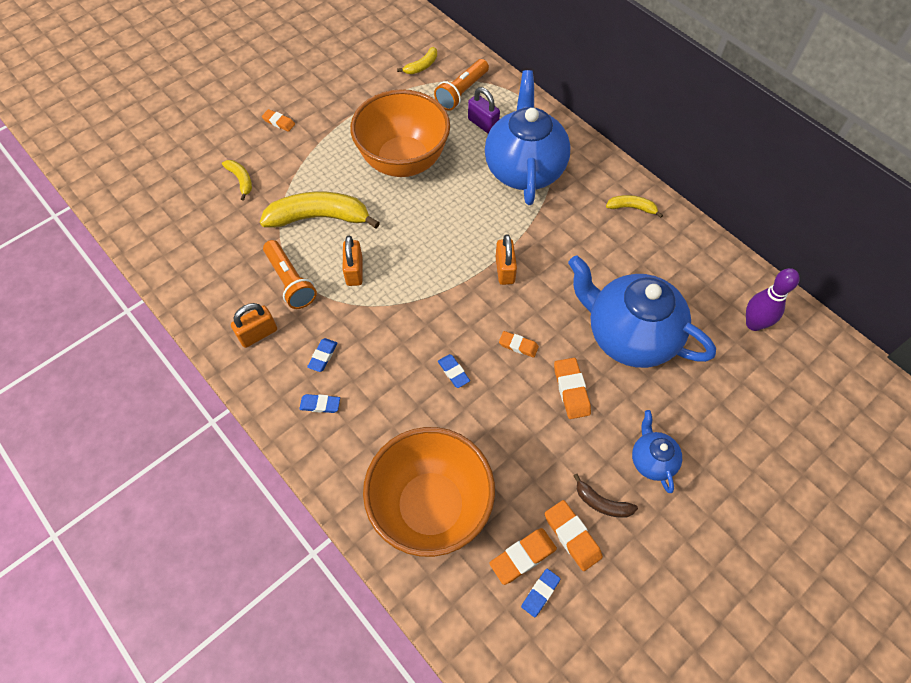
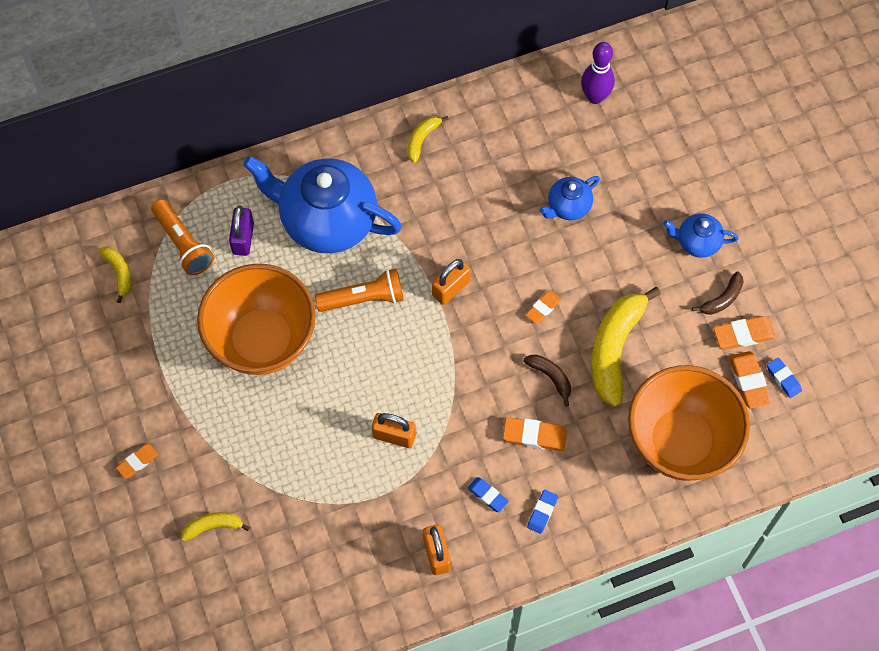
camera: 70 degrees left, 5 degrees up
yellow banana [260,192,380,229] -> yellow banana moved to [591,287,661,407]
orange flashlight [263,240,317,309] -> orange flashlight moved to [315,268,404,312]
blue eraser [438,354,470,388] -> brown banana [524,355,571,407]
purple padlock [468,87,500,134] -> purple padlock turned 60 degrees counterclockwise [229,206,254,256]
orange padlock [496,234,517,285] -> orange padlock turned 60 degrees counterclockwise [432,259,471,305]
orange eraser [554,358,591,419] -> orange eraser moved to [503,417,567,451]
blue teapot [568,255,716,368] -> blue teapot [539,176,600,220], size x0.47

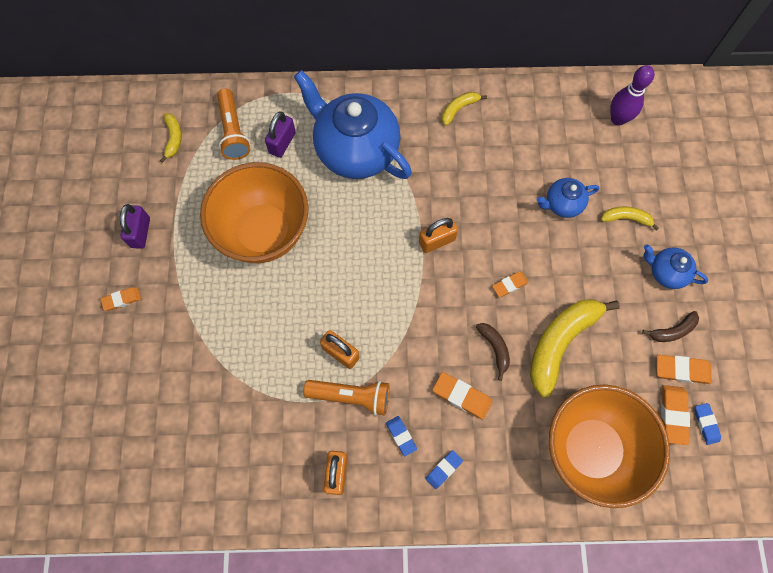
camera: 20 degrees right, 5 degrees up
yellow banana [181,512,250,541] -> yellow banana moved to [601,206,659,230]
orange flashlight [315,268,404,312] -> orange flashlight moved to [303,380,390,416]
none -> purple padlock [120,204,150,249]

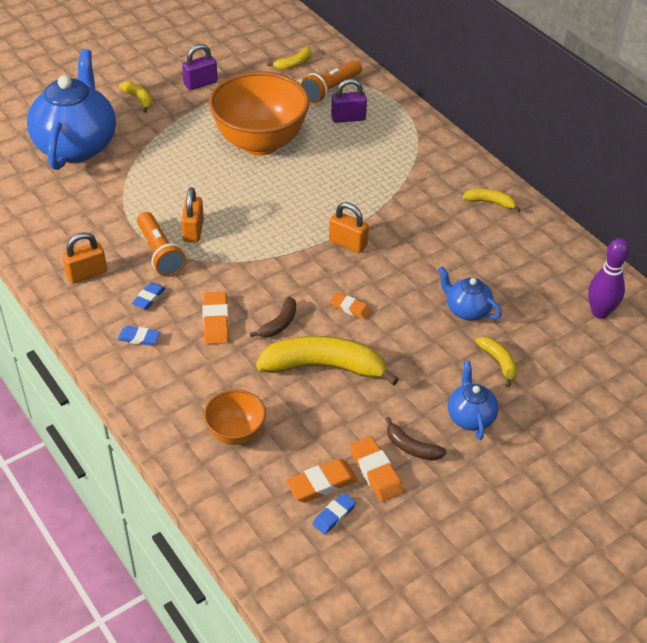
camera: 55 degrees right, 25 degrees down
orange eraser [101,287,141,311] -> yellow banana [119,81,152,113]
blue teapot [294,70,412,179] -> blue teapot moved to [27,49,116,170]
orange bowl [549,385,670,508] -> orange bowl [204,389,266,445], size x0.49

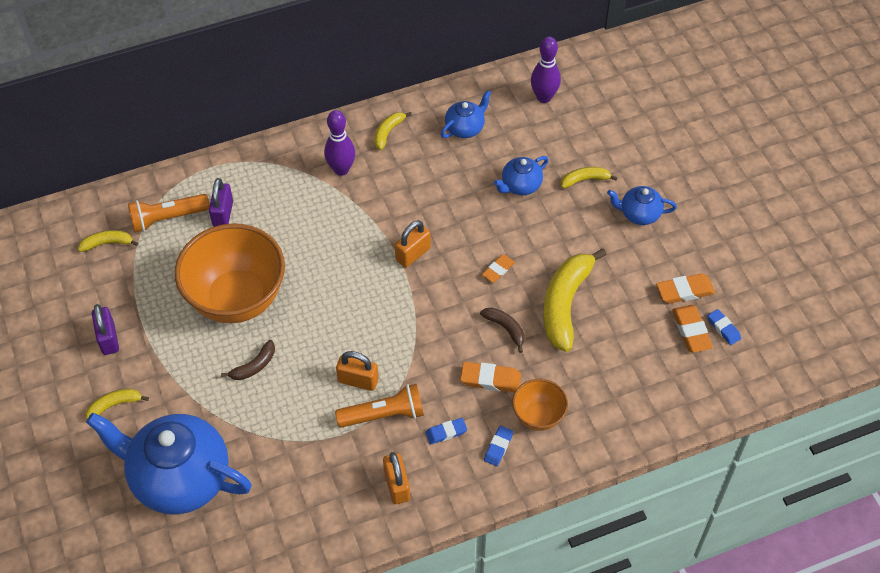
camera: 75 degrees left, 10 degrees up
blue eraser [132,282,166,310] -> blue eraser turned 60 degrees counterclockwise [425,418,467,445]
orange bowl [204,389,266,445] -> orange bowl moved to [512,379,568,431]
yellow banana [267,47,312,70] -> yellow banana turned 75 degrees counterclockwise [78,230,138,252]
orange flashlight [301,60,362,103] -> orange flashlight turned 105 degrees clockwise [128,194,210,233]
brown banana [386,417,447,460] -> brown banana moved to [221,340,275,380]
none -> purple bowling pin [324,110,355,176]
none -> blue teapot [441,90,491,138]

